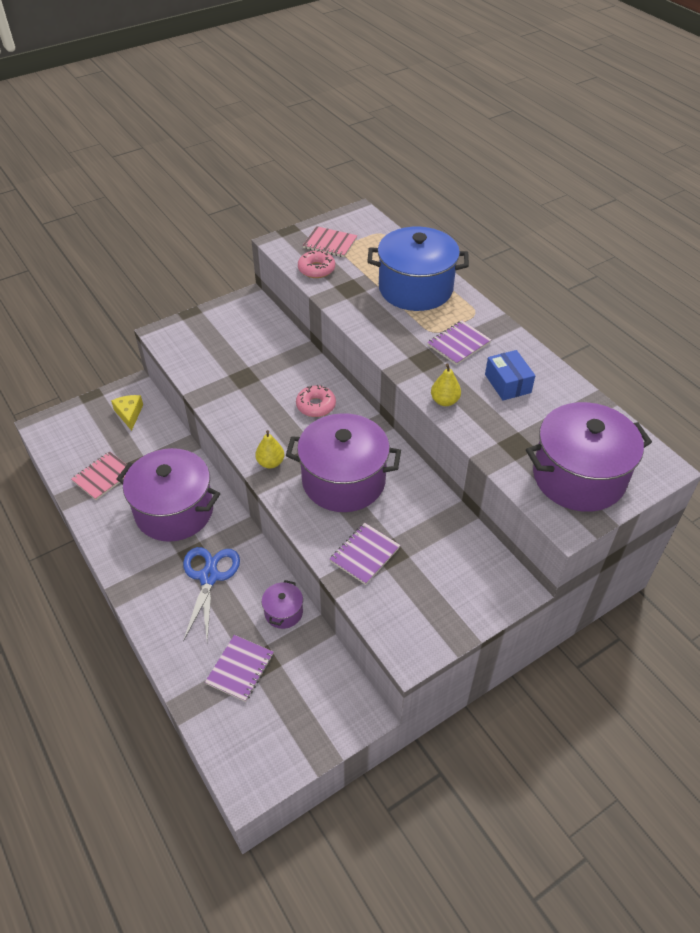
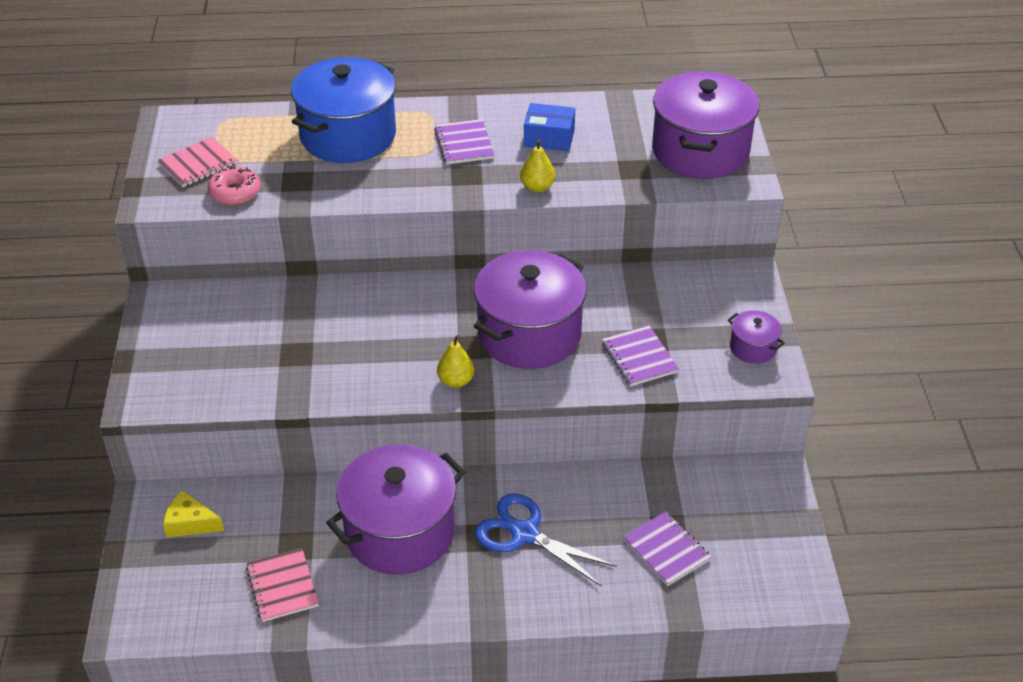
camera: 60 degrees left, 5 degrees down
purple pot [262,580,303,629] -> purple pot moved to [728,310,785,364]
pink donut [296,385,336,417] -> none

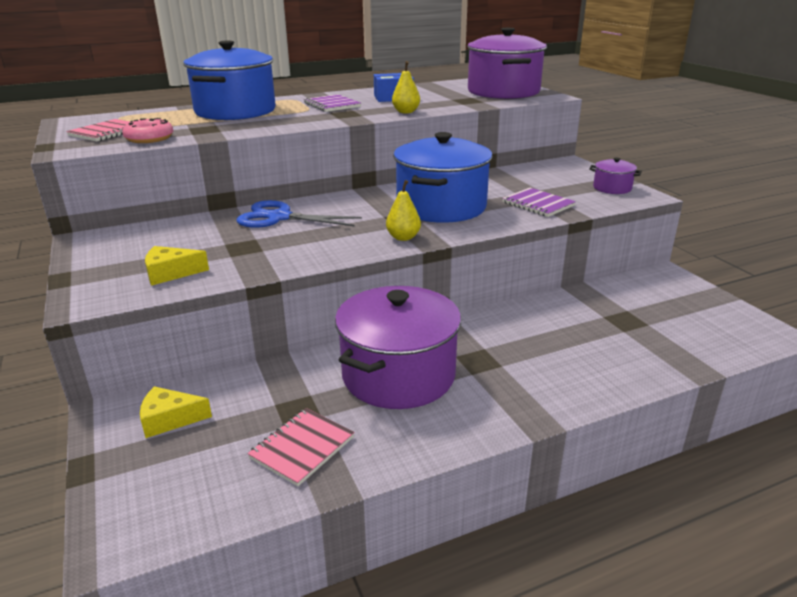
camera: 20 degrees left, 15 degrees down
pink notebook [246,548,319,622] -> pink notebook turned 75 degrees clockwise [247,408,355,486]
purple pot [474,250,586,369] -> blue pot [393,132,493,223]
blue scissors [475,493,617,586] -> blue scissors moved to [236,200,362,228]
purple notebook [623,511,711,586] -> none
none -> yellow cheese [145,246,209,286]

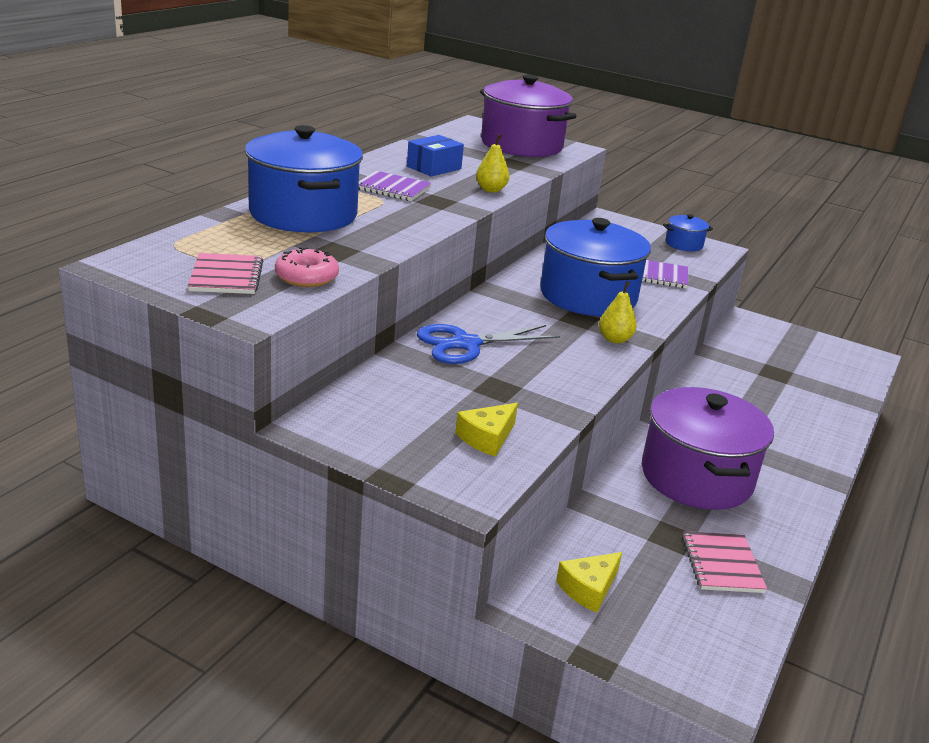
camera: 40 degrees left, 0 degrees up
purple pot [589,158,642,194] -> blue pot [663,214,713,251]

